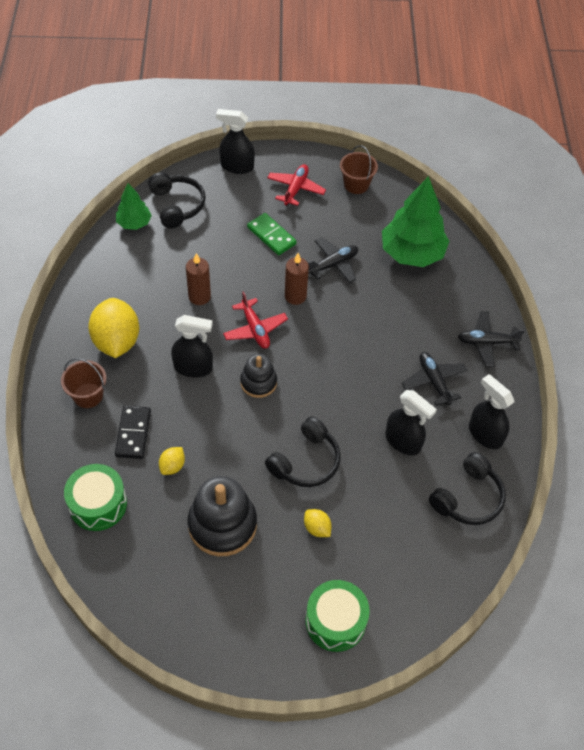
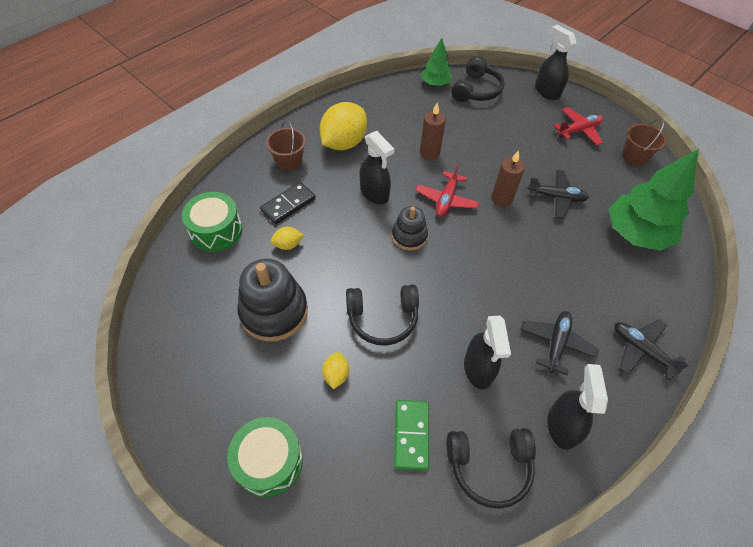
camera: 45 degrees right, 0 degrees up
green domino [247,213,297,255] -> green domino moved to [394,400,429,471]

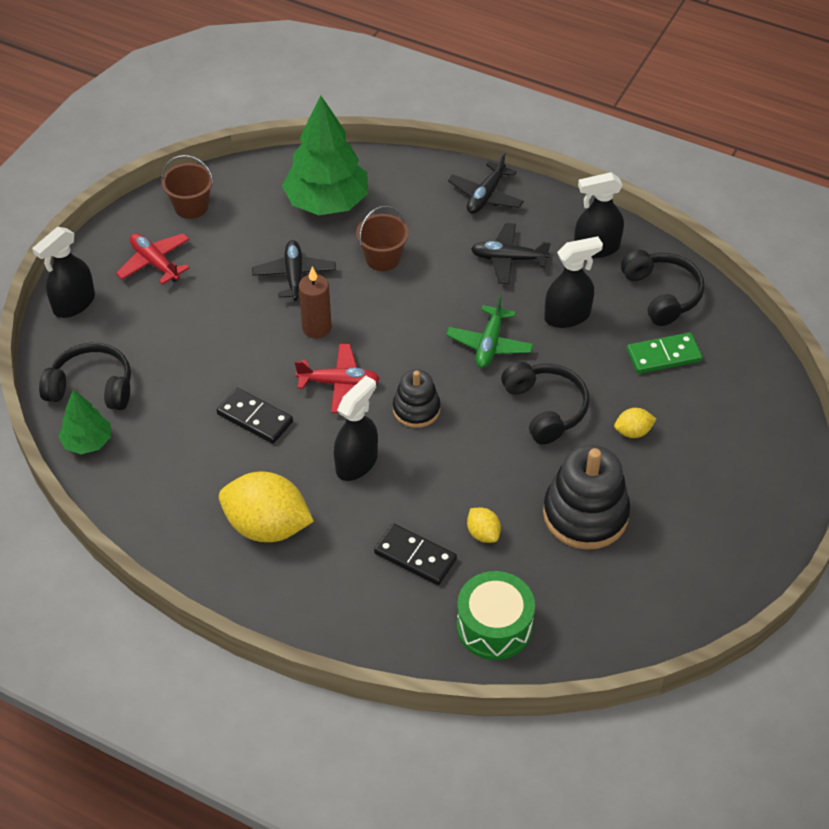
camera: 105 degrees left, 5 degrees down
green drum [227,417,303,497] -> none
brown bucket [266,120,306,171] -> brown bucket moved to [356,206,409,271]
brown candle [420,103,446,160] -> black domino [216,388,293,444]
none -> green plane [446,294,533,368]

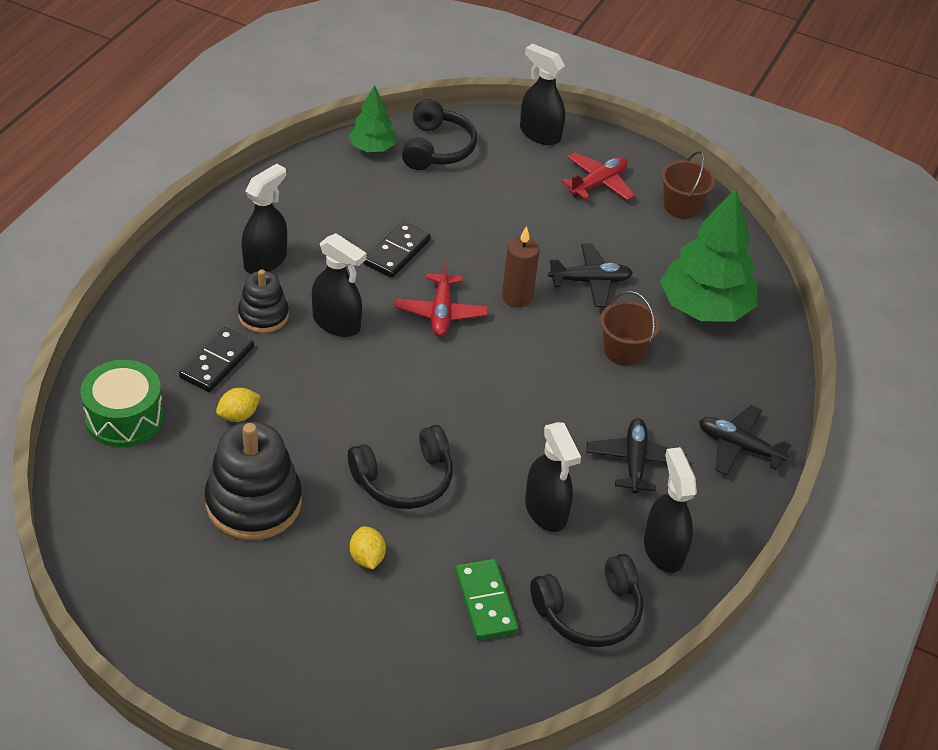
camera: 85 degrees right, 5 degrees down
yellow lemon [219,471,314,542] -> black spray bottle [242,164,287,274]
black stacking toy [393,369,440,428] -> black stacking toy moved to [238,269,289,333]
green plane [446,294,533,368] -> none

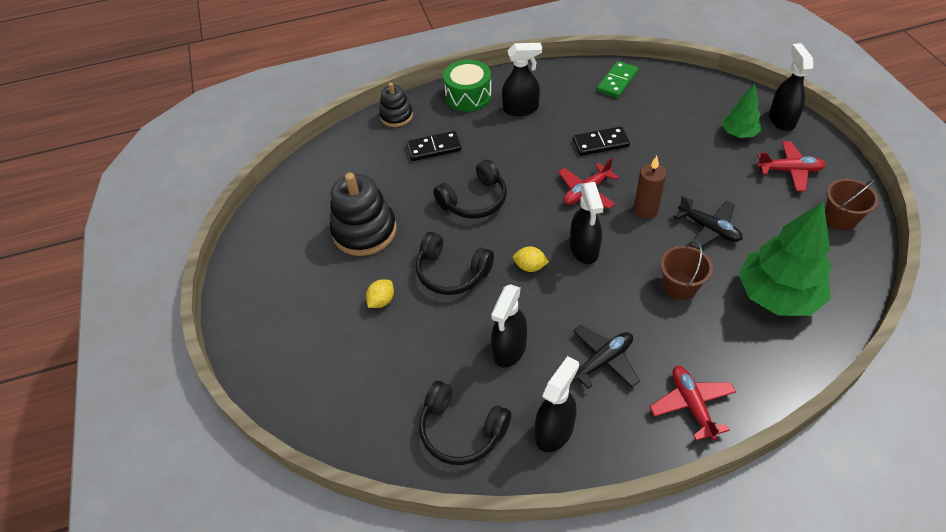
camera: 55 degrees right, 5 degrees up
green drum [80,360,164,447] -> green drum moved to [443,60,492,112]
yellow lemon [216,388,260,422] -> yellow lemon moved to [513,246,549,272]
black stacking toy [238,269,289,333] -> black stacking toy moved to [379,83,413,127]
black spray bottle [312,233,366,337] -> black spray bottle moved to [570,182,604,264]
green tree [348,85,396,152] -> green tree moved to [722,84,762,138]
black headphones [402,99,477,170] -> black headphones moved to [433,160,507,218]
green domino [455,559,518,640] -> green domino moved to [597,61,638,98]
black plane [699,405,792,475] -> red plane [649,366,736,441]

